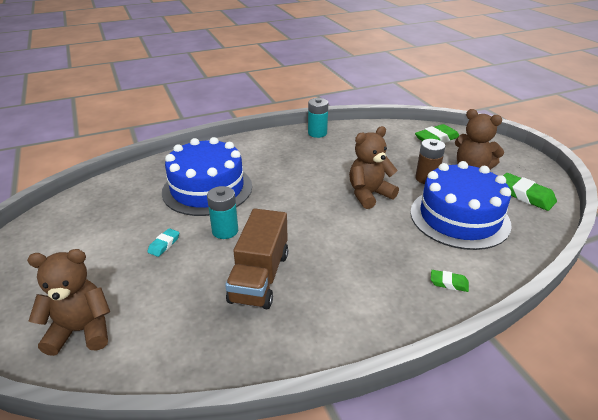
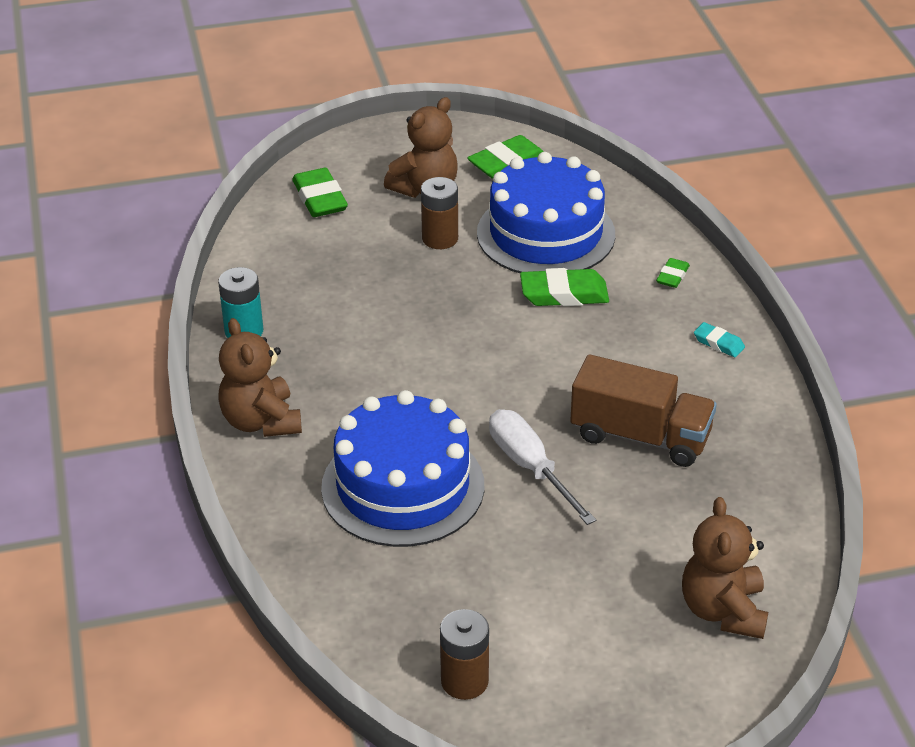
camera: 80 degrees left, 5 degrees up
turquoise eraser [148,228,179,257] -> turquoise eraser moved to [694,322,745,357]
turquoise battery [207,186,238,239] -> white screwdriver [489,409,596,525]
brown teddy bear [349,126,399,209] -> brown teddy bear moved to [218,318,302,437]
none -> brown battery [440,609,489,700]
none -> green eraser [520,268,609,306]

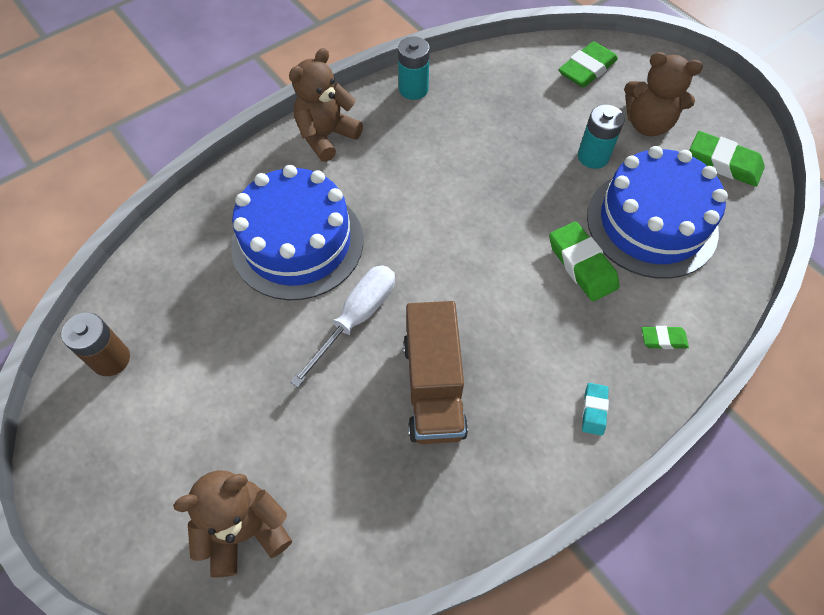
camera: 65 degrees right, 20 degrees up
brown battery [421,177,458,249] -> turquoise battery [578,104,625,169]

